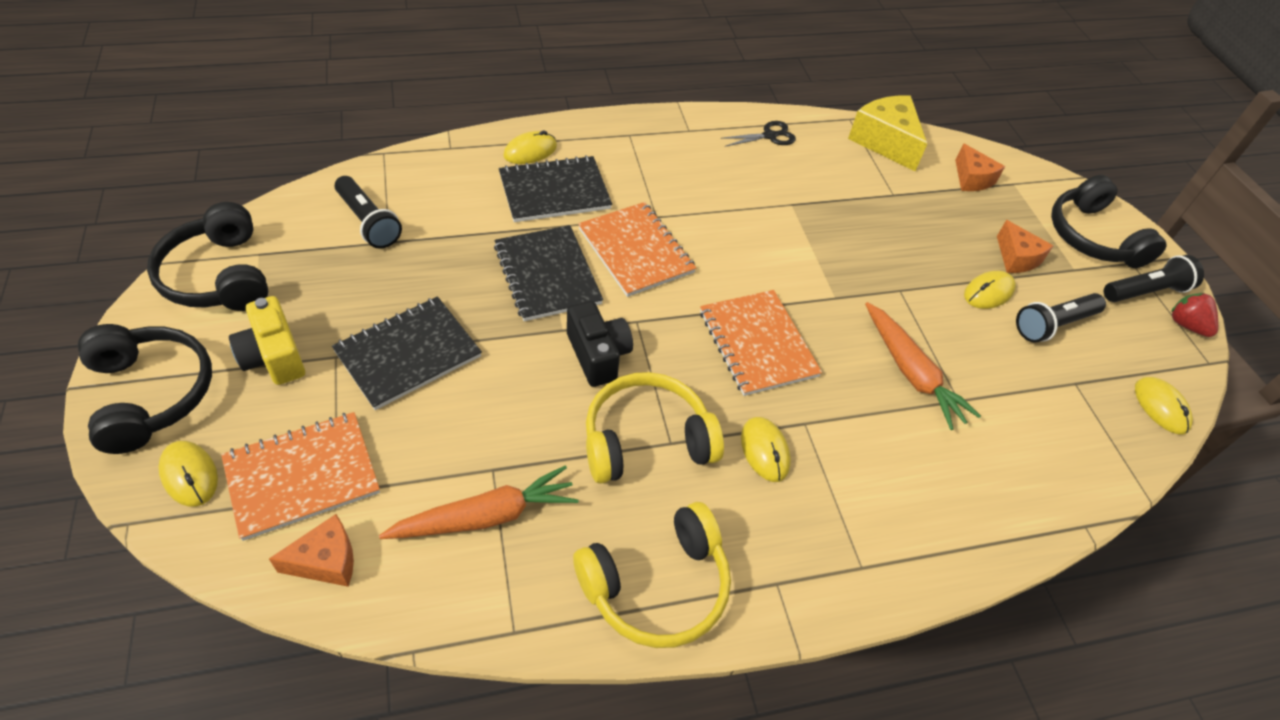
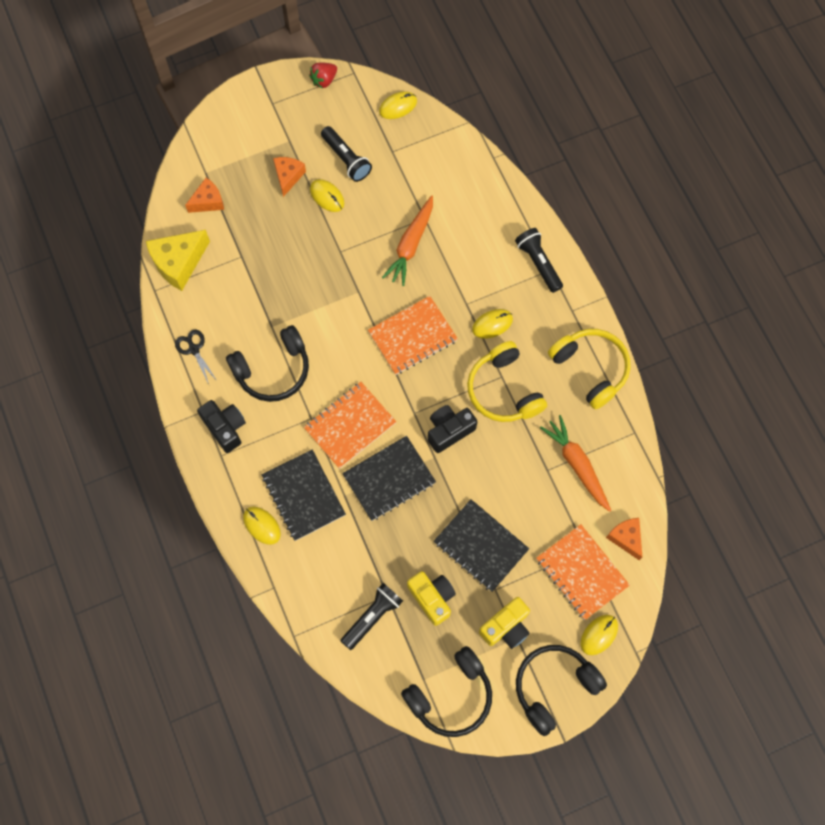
camera: 95 degrees left, 20 degrees up
orange carrot [865,302,981,430] -> orange carrot turned 150 degrees clockwise [382,196,433,286]
orange cheese [997,220,1053,273] -> orange cheese turned 45 degrees counterclockwise [273,157,306,197]
black headphones [1051,175,1167,268] -> black headphones moved to [226,325,309,402]
black flashlight [1104,255,1204,302] -> black flashlight moved to [515,228,563,293]
none -> black camera [197,400,246,453]
none -> yellow camera [407,571,456,626]

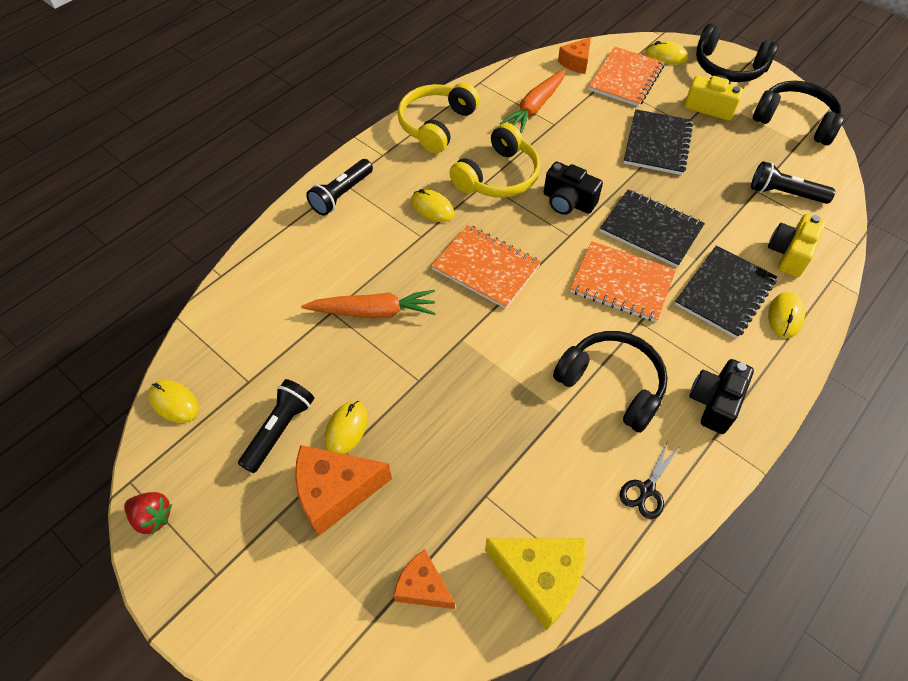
camera: 115 degrees left, 15 degrees down
orange cheese [273,157,306,197] -> orange cheese [295,445,392,536], size x1.62
yellow camera [407,571,456,626] -> yellow camera moved to [768,214,826,277]

